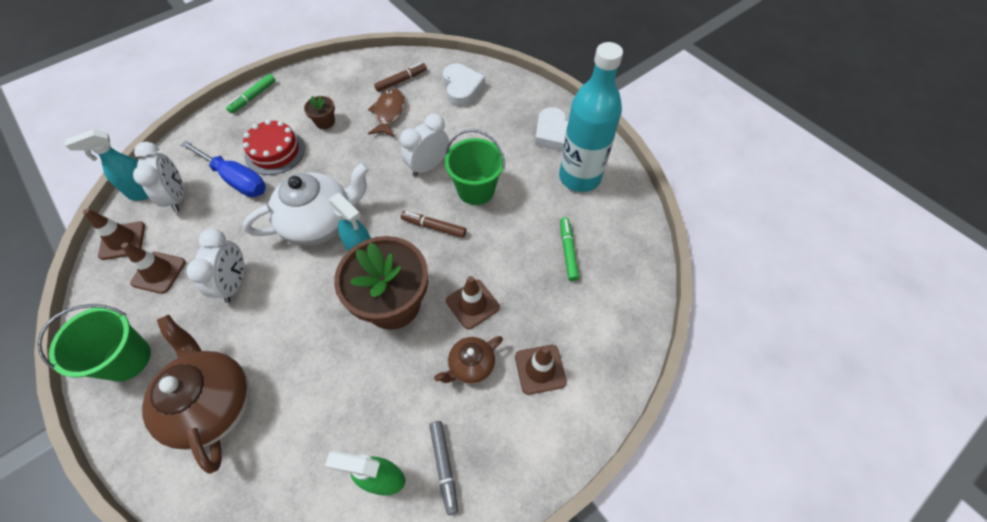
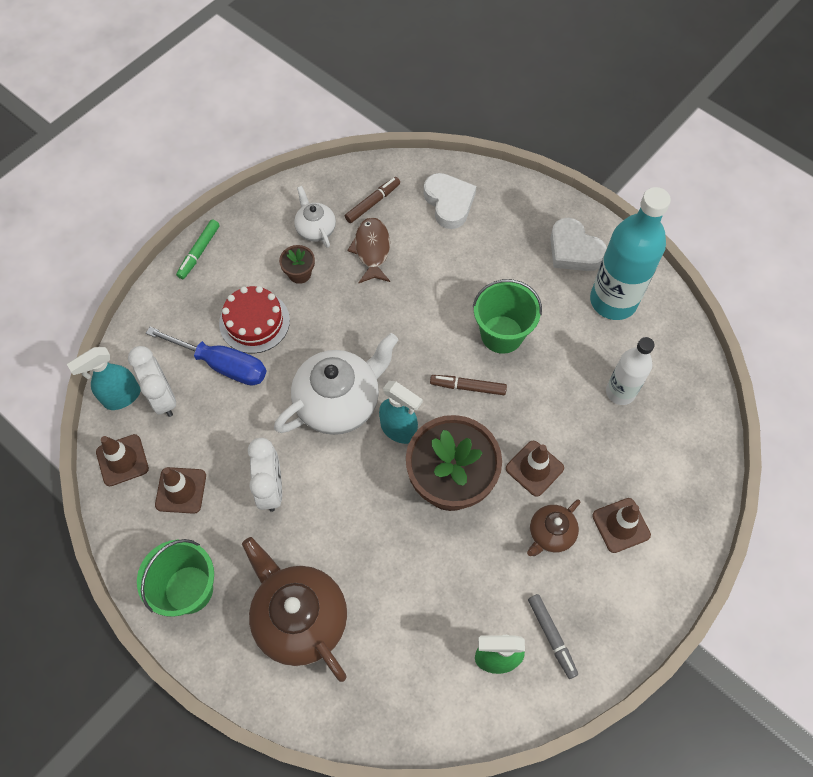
camera: 10 degrees left, 5 degrees up
white clock [400,114,449,177] -> none
green marker [560,217,579,281] -> white bottle [606,337,655,405]
none -> white teapot [294,186,336,248]

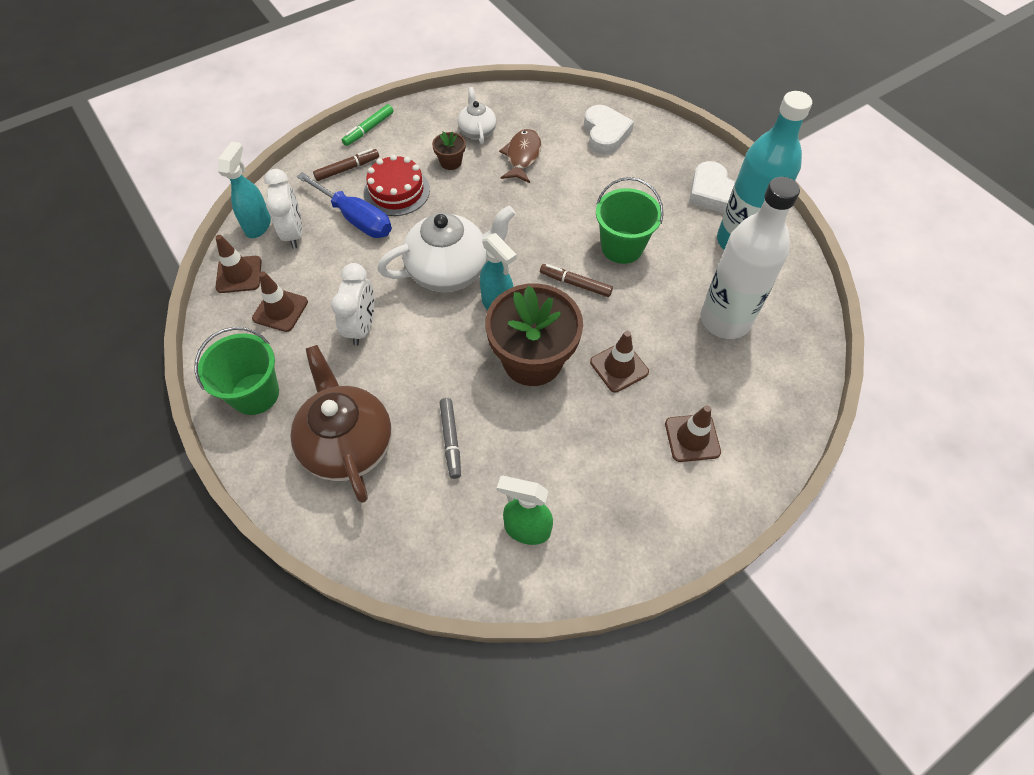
camera: 15 degrees right, 5 degrees down
turquoise spray bottle [67,347,141,410] -> turquoise spray bottle turned 120 degrees clockwise [218,141,271,238]
brown marker [345,177,400,223] -> brown marker moved to [313,148,379,181]
brown teapot [527,499,580,556] -> none
grey marker [528,594,578,679] -> grey marker moved to [440,398,461,479]
white bottle [606,337,655,405] -> white bottle [700,177,800,339], size x1.68

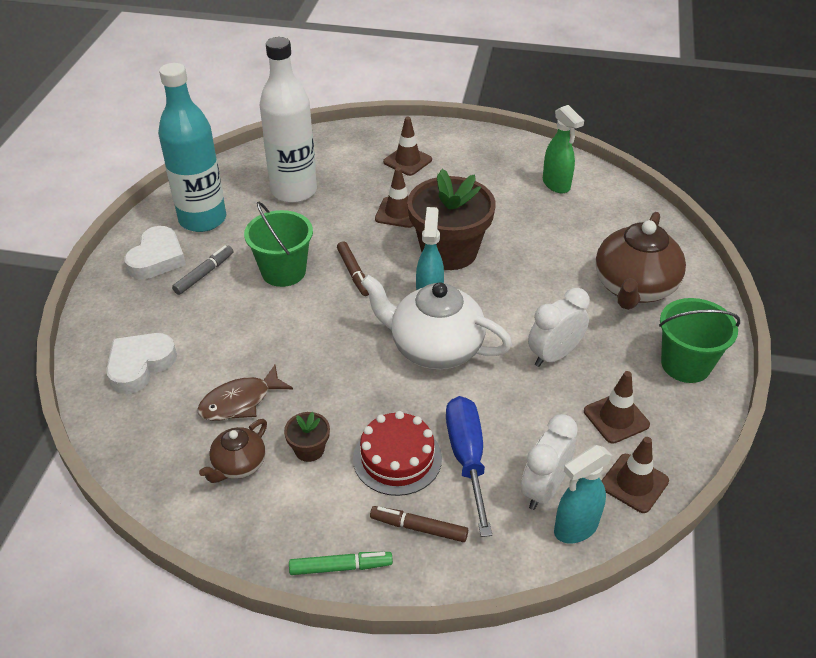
camera: 135 degrees left, 15 degrees down
grey marker [440,398,461,479] -> grey marker moved to [172,245,233,295]
white teapot [458,87,496,144] -> brown teapot [199,419,267,483]

